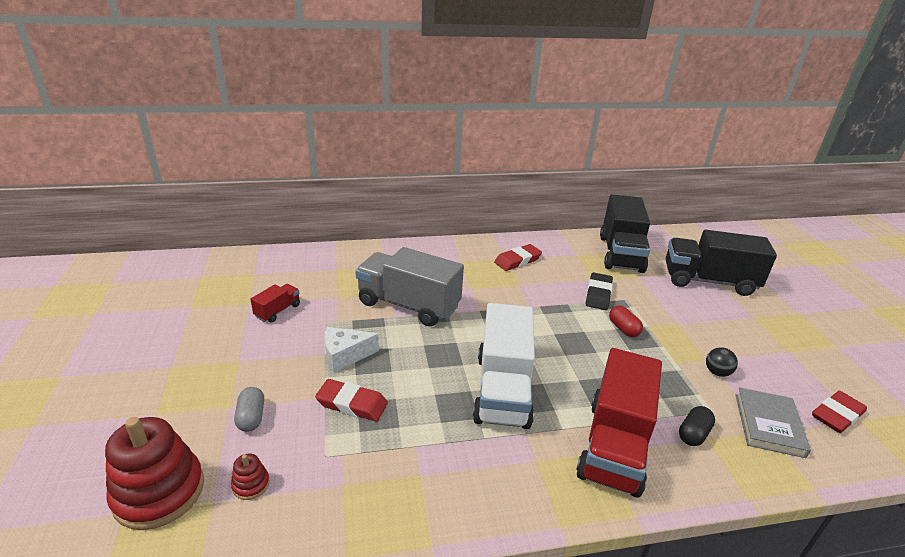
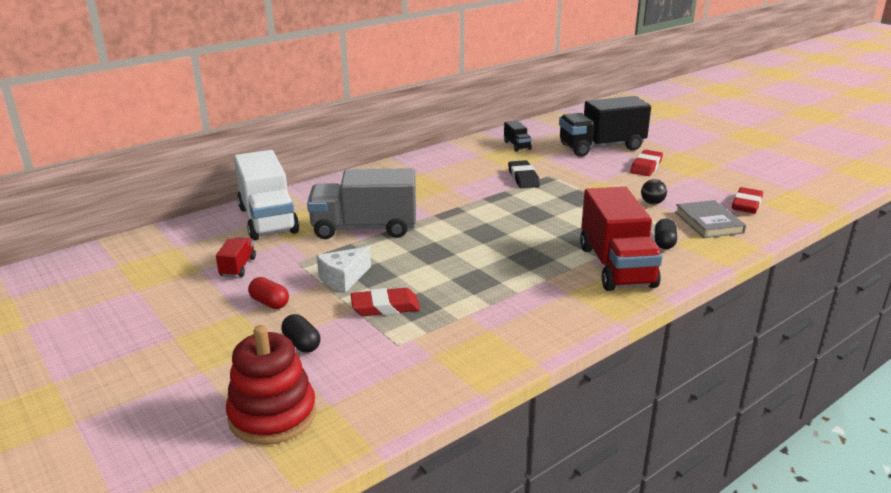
camera: 25 degrees left, 5 degrees down
red stacking toy [231,453,270,500] -> none
grey capsule [234,387,264,432] -> black capsule [282,314,320,353]
white truck [473,303,535,429] -> white truck moved to [234,150,299,241]
red eraser [494,244,542,271] -> red eraser moved to [630,150,663,176]
black truck [600,194,650,273] -> black truck [504,120,532,152], size x0.45
red capsule [609,305,643,337] -> red capsule moved to [248,277,289,309]

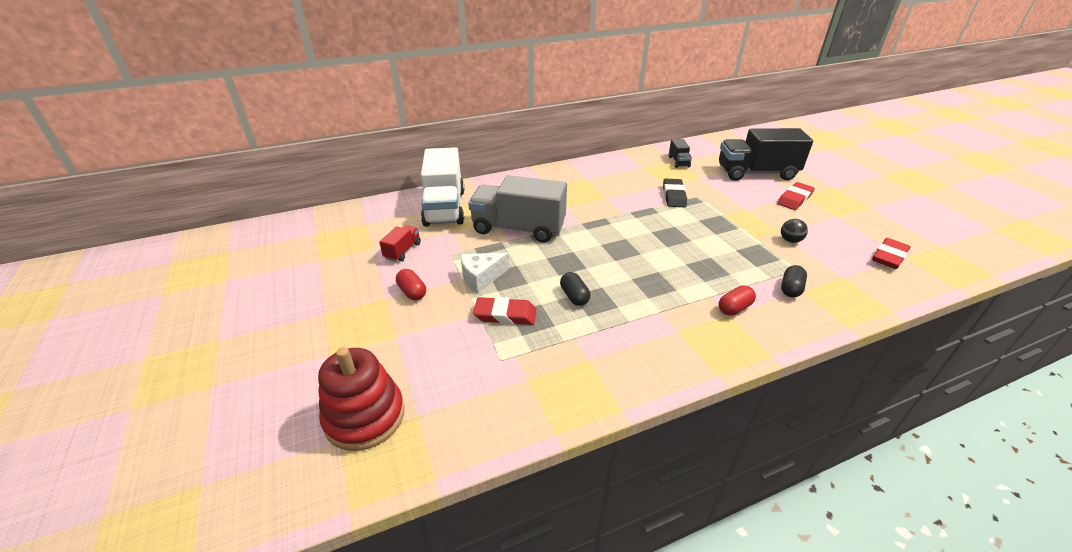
camera: 15 degrees right, 10 degrees up
black capsule [282,314,320,353] -> black capsule moved to [560,272,590,306]
red truck [580,187,663,291] -> red capsule [719,285,756,316]
grey book [675,200,746,238] -> none

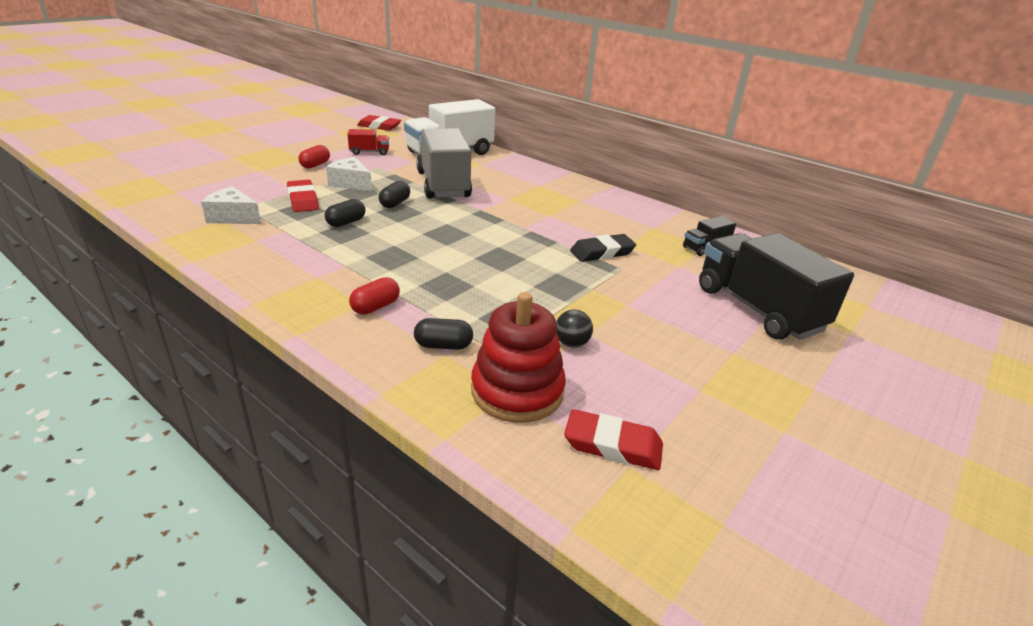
camera: 60 degrees right, 5 degrees down
red stacking toy [318,347,405,451] -> red stacking toy moved to [471,292,566,423]
red capsule [719,285,756,316] -> red capsule turned 75 degrees counterclockwise [349,277,400,315]
red eraser [777,182,815,210] -> red eraser moved to [357,115,401,131]
none -> white cheese [201,186,261,224]
none -> black capsule [379,181,410,208]

